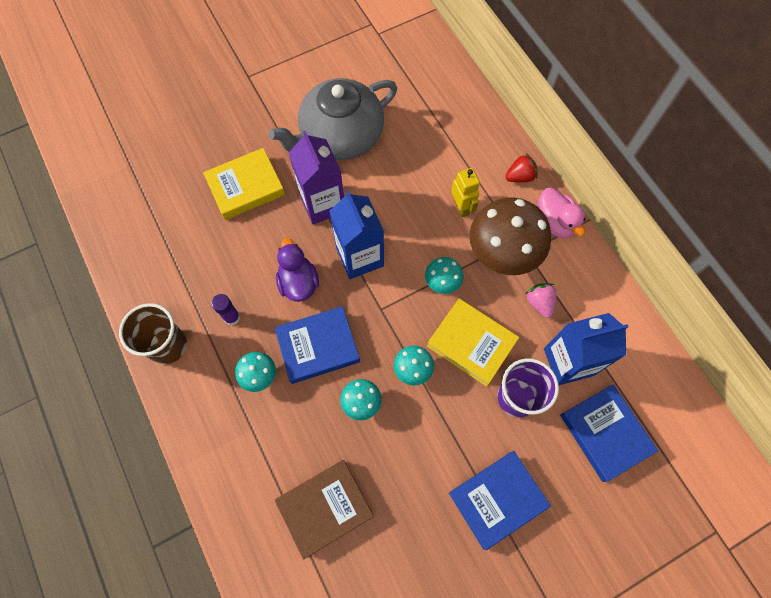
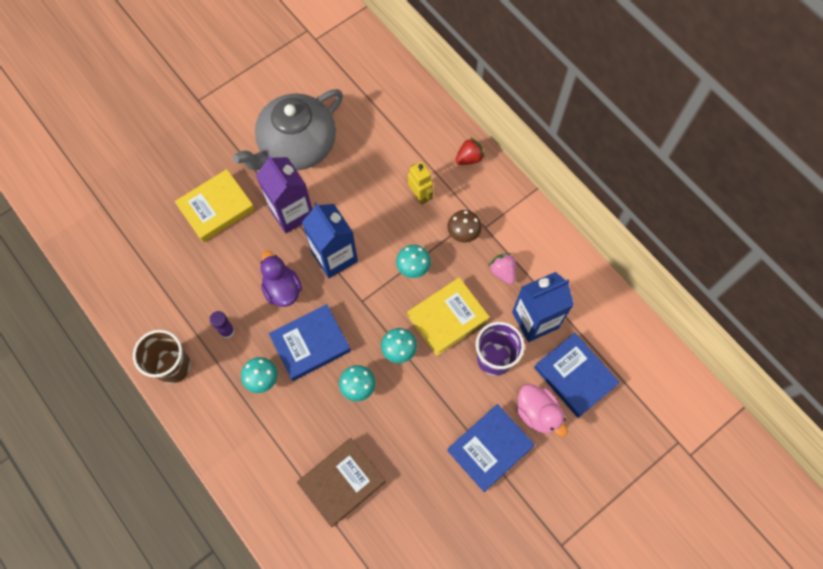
camera: 10 degrees left, 0 degrees up
yellow book [427,299,519,387] -> yellow book turned 60 degrees counterclockwise [407,277,490,356]
brown mushroom [469,197,551,275] -> brown mushroom [447,210,482,243], size x0.48
pink duck [538,188,586,238] -> pink duck moved to [517,384,568,437]

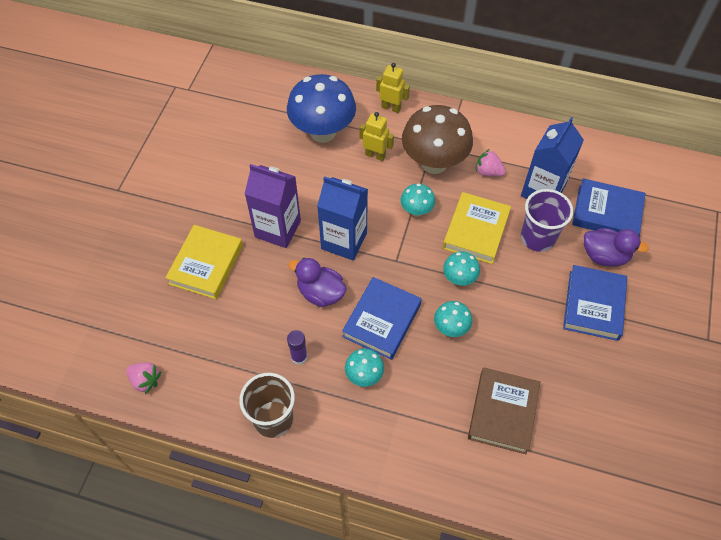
camera: 35 degrees left, 10 degrees down
grey teapot [233,89,343,170] -> none
brown mushroom [447,210,482,243] -> brown mushroom [402,105,473,174], size x2.08
red strawberry [455,137,485,165] -> yellow robot [376,63,410,113]
pink duck [517,384,568,437] -> purple duck [584,228,649,267]
none -> pink strawberry [126,362,161,394]
none -> blue mushroom [287,74,356,143]

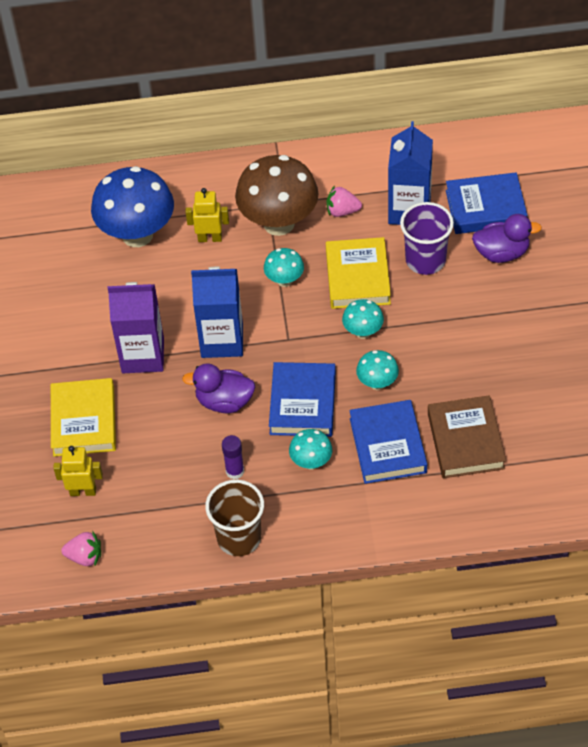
camera: 20 degrees left, 5 degrees down
yellow robot [376,63,410,113] -> yellow robot moved to [53,446,103,496]
blue book [563,265,627,341] -> blue book moved to [349,400,427,484]

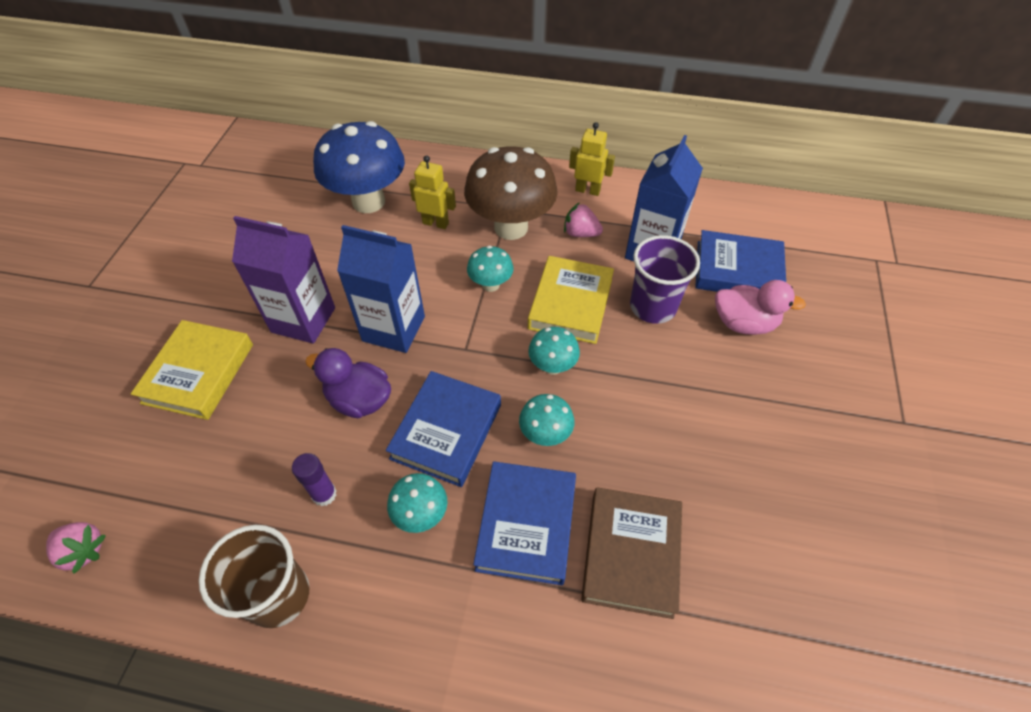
camera: 15 degrees right, 0 degrees up
yellow robot [53,446,103,496] -> yellow robot moved to [569,122,615,196]
purple duck [472,214,542,263] -> pink duck [715,280,806,335]

